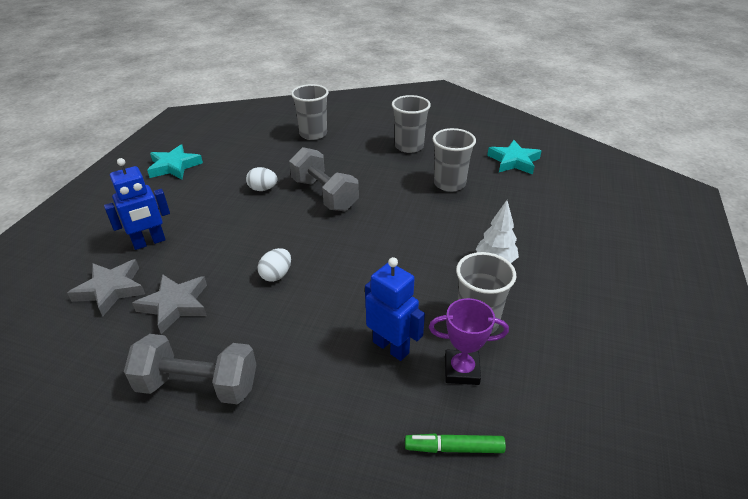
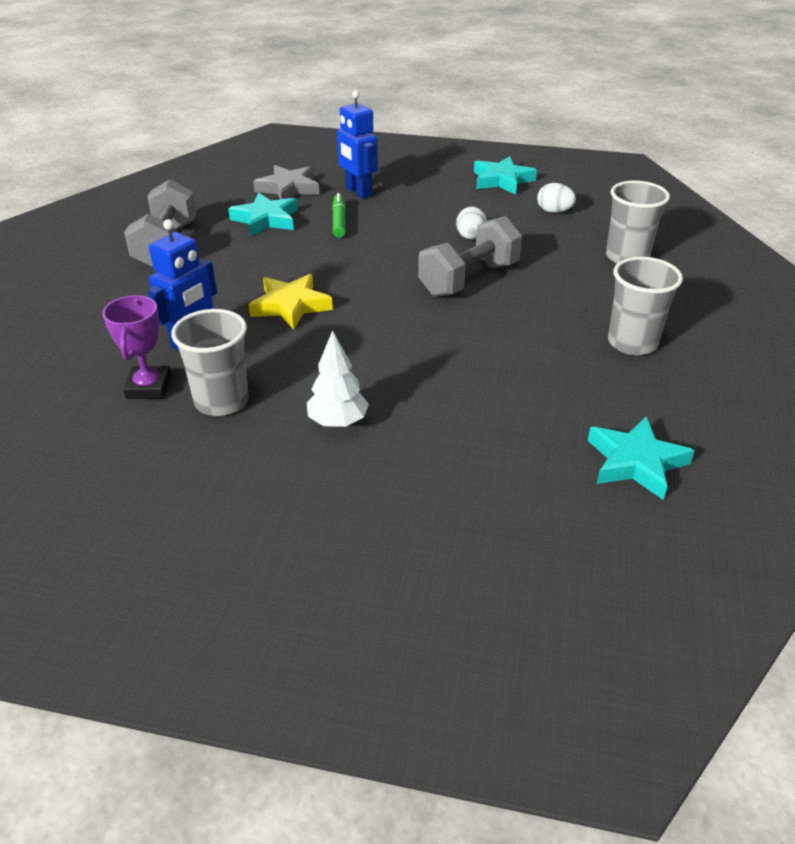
camera: 85 degrees right, 0 degrees up
grey star [132,274,207,334] -> turquoise star [228,193,298,236]
white egg [258,248,291,282] -> white egg moved to [537,183,576,213]
green marker [405,434,506,453] -> green marker moved to [332,193,346,238]
grey cup [433,128,476,192] -> none
none -> yellow star [249,274,333,330]

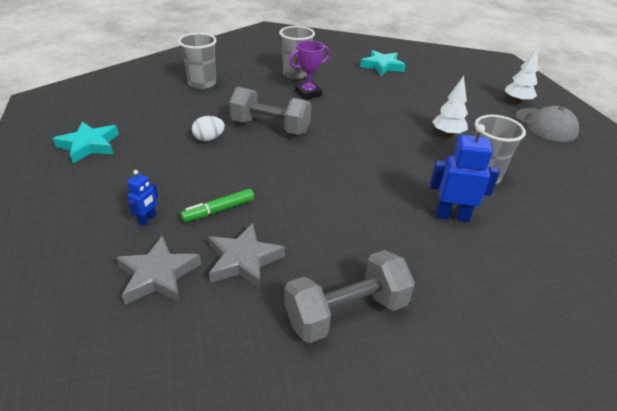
camera: 120 degrees left, 0 degrees up
purple trophy [102,295,171,399] -> purple trophy moved to [289,41,330,100]
turquoise star [228,193,298,236] -> grey star [208,223,285,289]
yellow star [249,274,333,330] -> none
blue robot [336,90,378,199] -> blue robot [127,170,158,226], size x0.55
white egg [537,183,576,213] -> none
none -> white tree [505,48,538,103]
none -> grey cap [516,106,579,142]

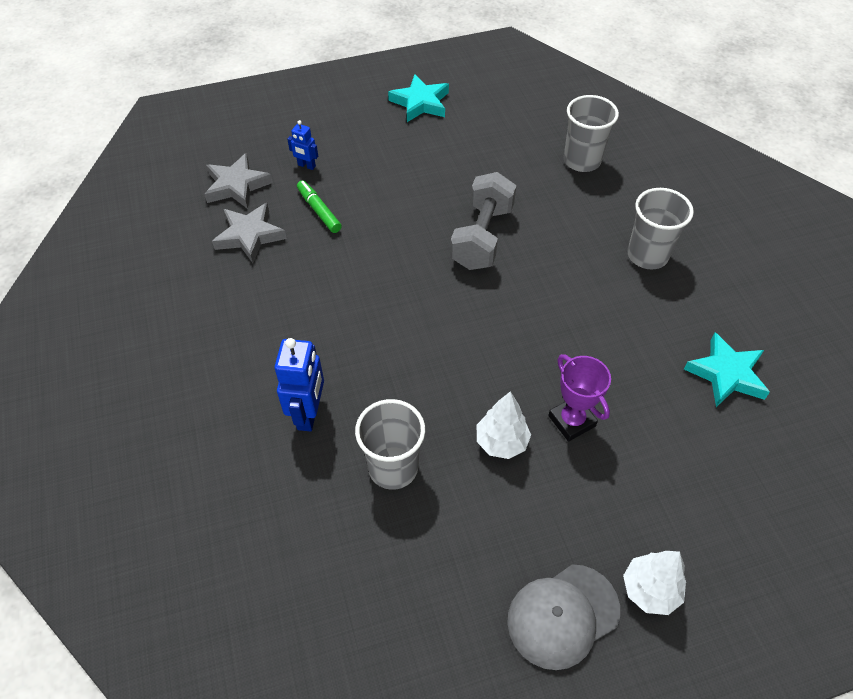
camera: 90 degrees right, 15 degrees up
white egg [192,116,225,141] -> none
grey dumbbell [285,250,415,343] -> none
purple trophy [289,41,330,100] -> purple trophy moved to [548,354,611,441]

